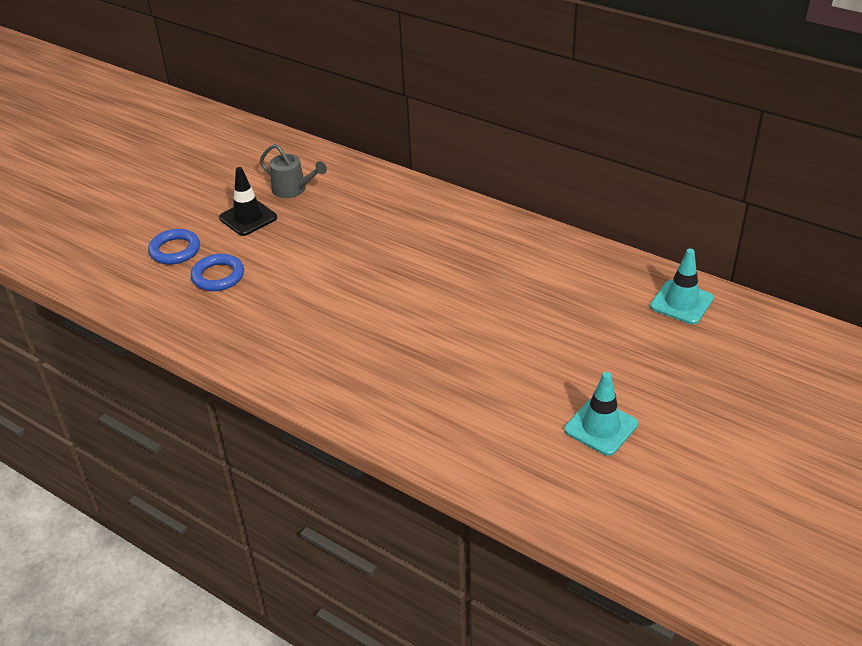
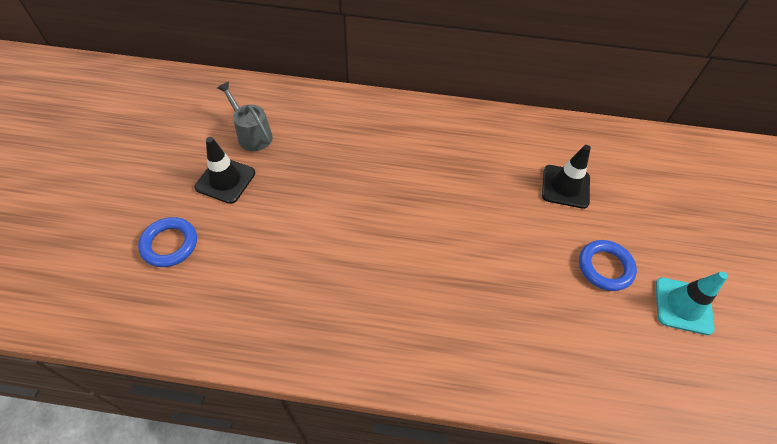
camera: 30 degrees left, 15 degrees up
blue ring [191,254,244,291] -> blue ring moved to [579,240,637,291]
grey watering can [260,144,327,198] -> grey watering can turned 135 degrees counterclockwise [217,82,273,151]
turquoise traffic cone [650,249,714,324] -> none
none -> black traffic cone [542,145,591,209]

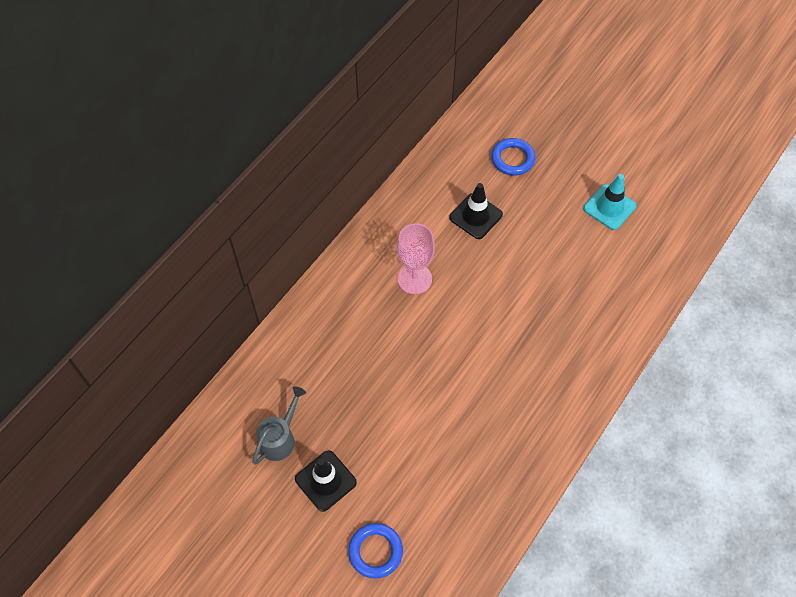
camera: 60 degrees left, 5 degrees up
grey watering can [217,82,273,151] -> grey watering can turned 135 degrees clockwise [252,386,306,465]
blue ring [579,240,637,291] -> blue ring moved to [491,138,536,175]
none -> pink goblet [397,223,435,294]

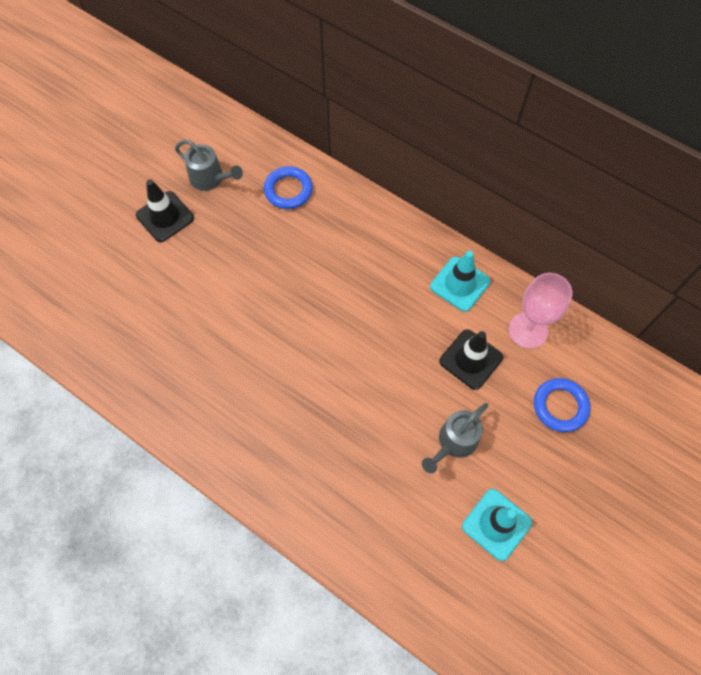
camera: 90 degrees right, 5 degrees up
blue ring [348,523,403,579] -> blue ring moved to [264,166,313,209]
pink goblet [397,223,435,294] -> pink goblet moved to [509,273,572,349]
none -> grey watering can [422,403,488,473]
none -> turquoise traffic cone [430,251,491,312]

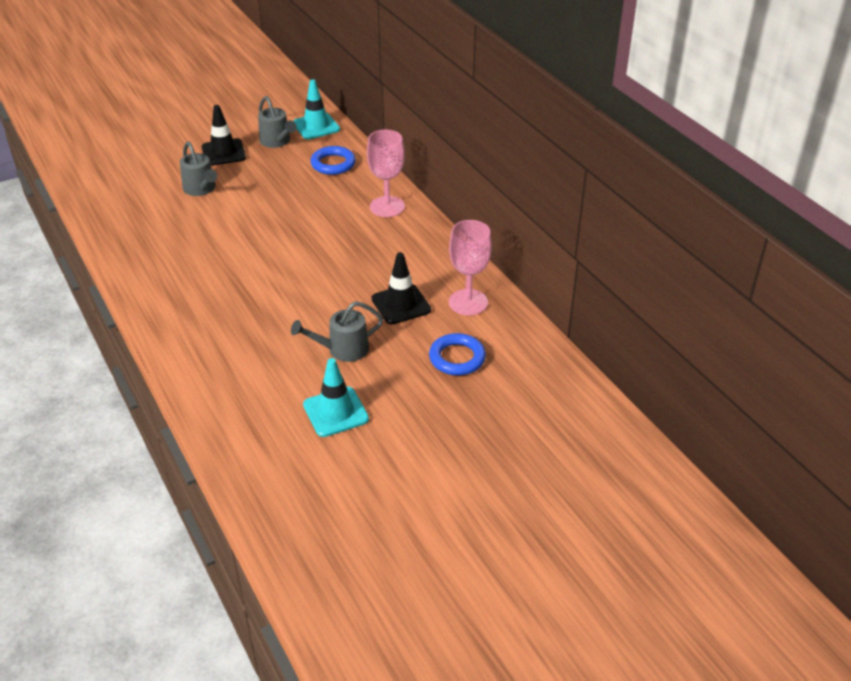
camera: 25 degrees right, 25 degrees down
turquoise traffic cone [430,251,491,312] -> turquoise traffic cone moved to [293,79,340,139]
none -> grey watering can [180,141,217,196]
none -> pink goblet [367,130,405,217]

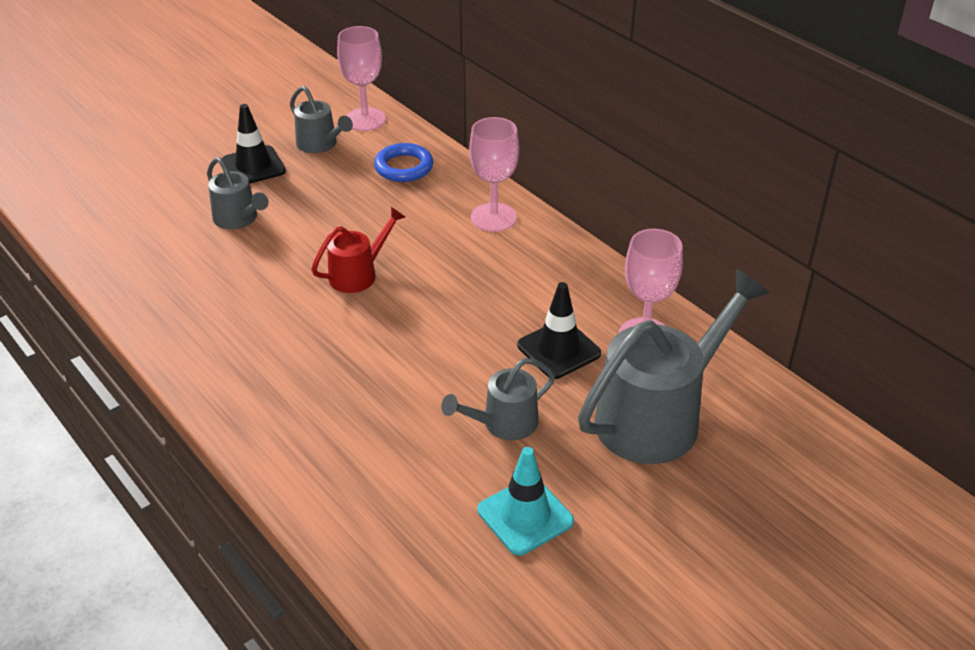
camera: 10 degrees left, 0 degrees up
turquoise traffic cone [293,79,340,139] -> pink goblet [337,26,386,131]
blue ring [429,333,486,375] -> grey watering can [578,269,770,464]
none -> red watering can [311,207,405,293]

